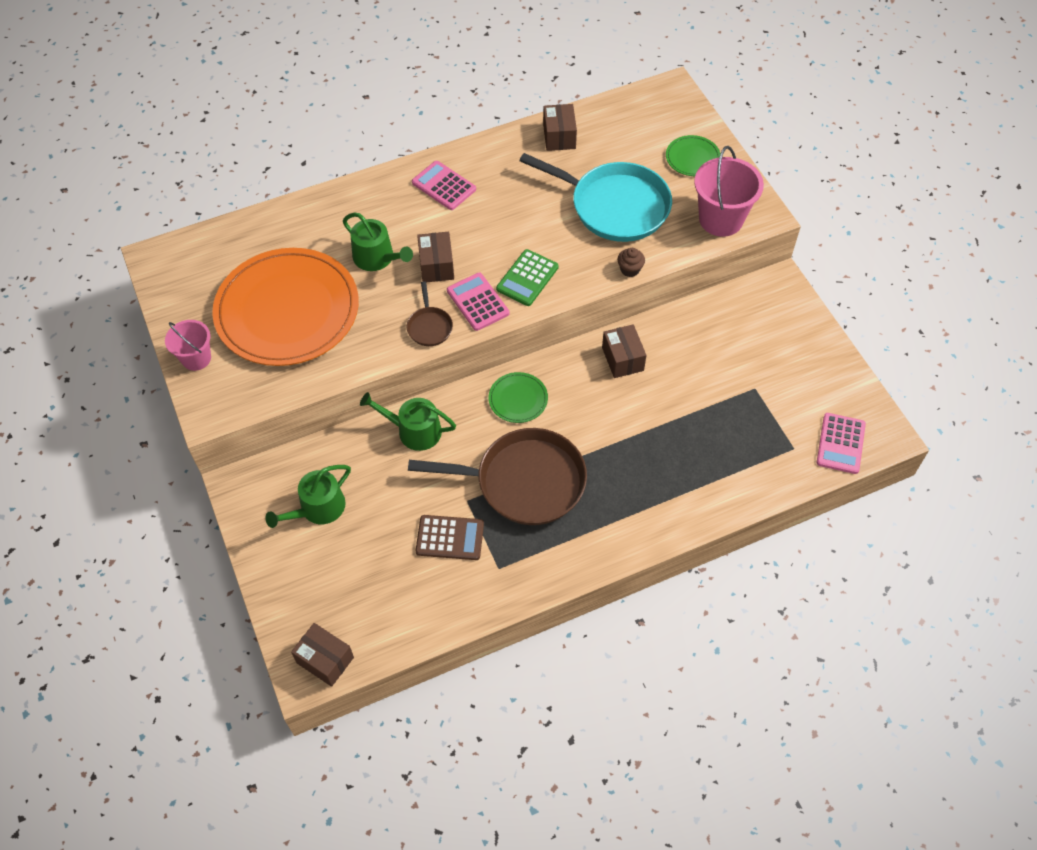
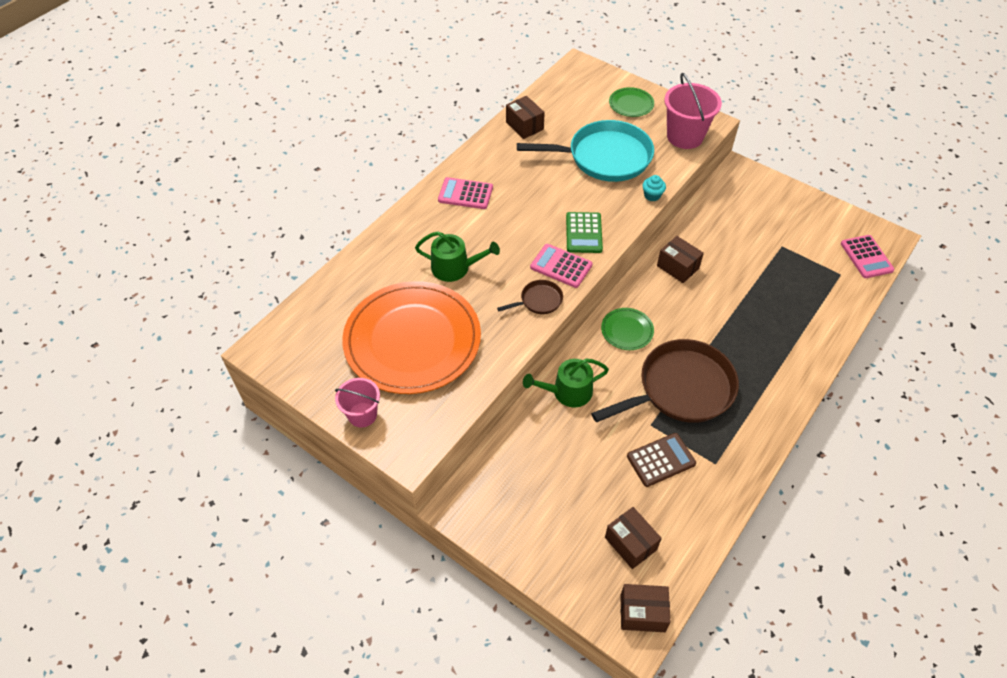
camera: 30 degrees left, 5 degrees down
green watering can [265,465,351,528] -> none
brown pan [407,281,453,346] -> brown pan turned 75 degrees counterclockwise [497,280,563,314]
brown box [417,232,454,282] -> brown box moved to [605,507,662,569]
brown cupcake [618,248,645,277] -> turquoise cupcake [643,175,666,201]

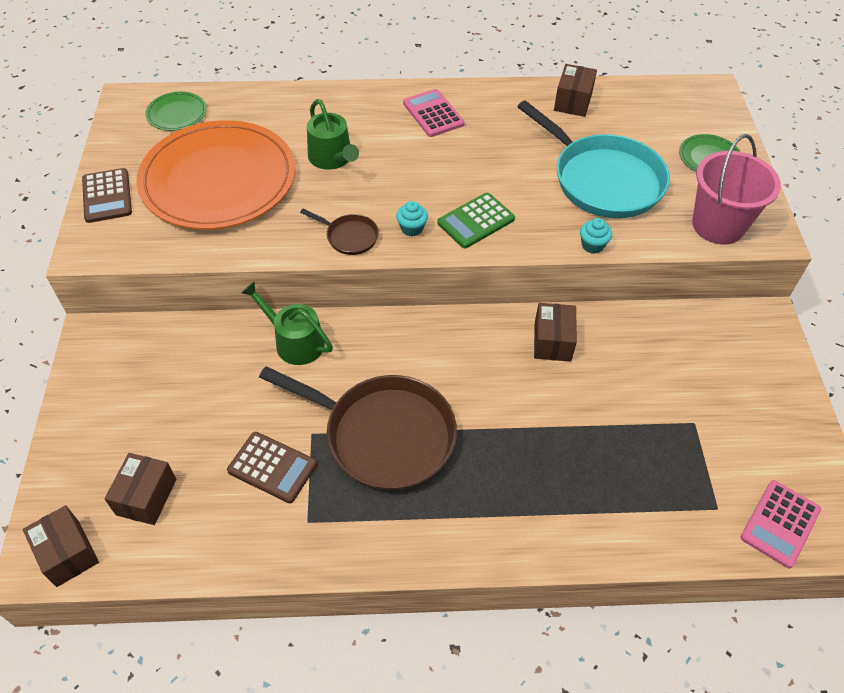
camera: 50 degrees right, 0 degrees up
pink bucket [335,378,380,427] -> brown calculator [82,168,132,223]
pink calculator [530,244,592,288] -> turquoise cupcake [396,201,428,236]
green plate [601,308,654,350] -> green plate moved to [145,92,207,131]

